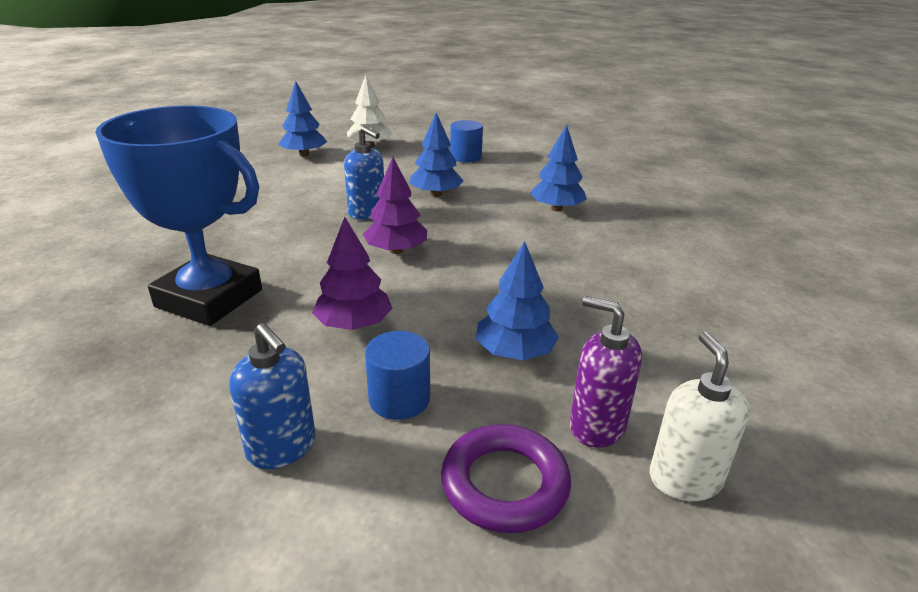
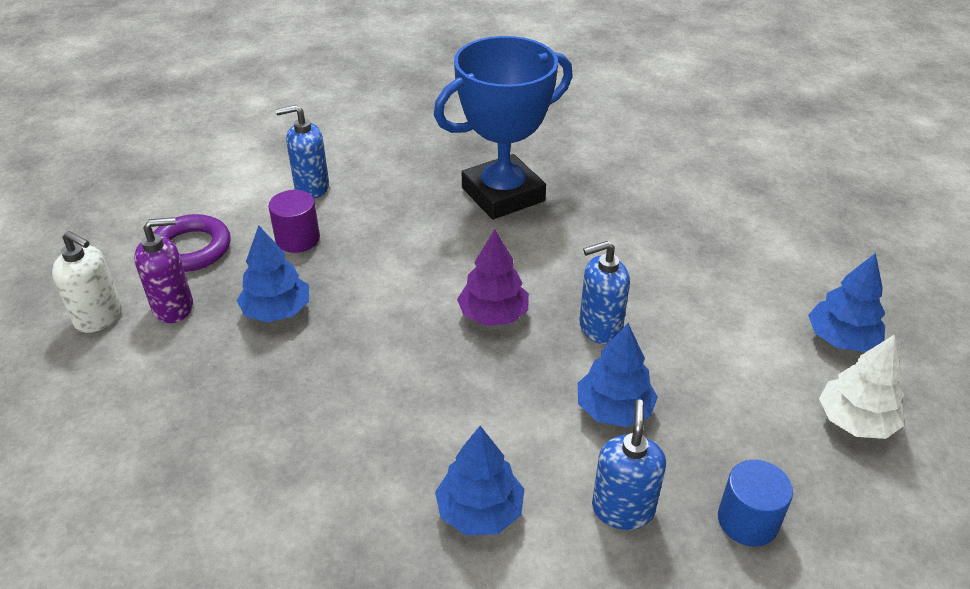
camera: 125 degrees right, 10 degrees up
purple tree [312,217,392,330] -> none
blue cylinder [365,331,430,420] -> purple cylinder [268,190,320,253]
none -> blue soap dispenser [592,399,666,530]

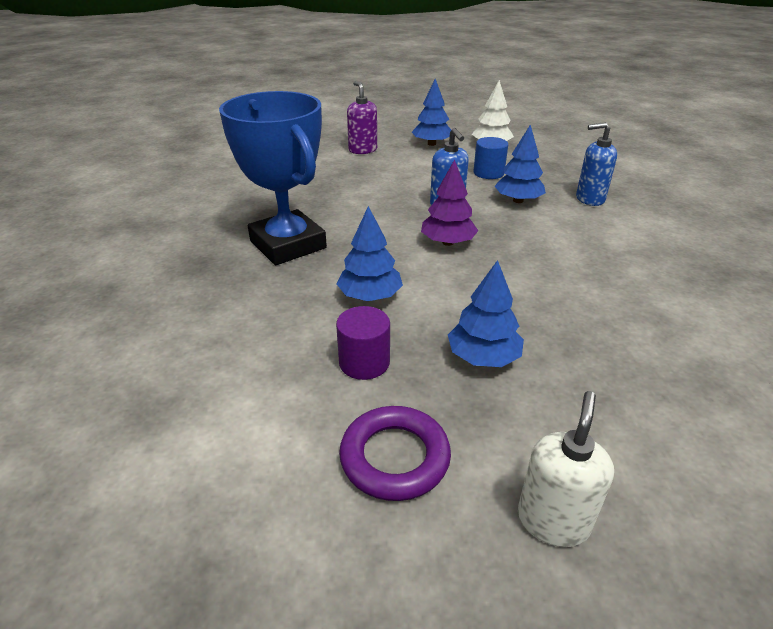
camera: 95 degrees left, 5 degrees down
purple soap dispenser [134,217,193,323] -> purple soap dispenser moved to [347,81,377,154]
blue soap dispenser [276,105,329,198] -> none
blue tree [435,426,524,535] -> blue tree moved to [337,206,403,301]
blue cylinder [718,459,793,546] -> blue cylinder moved to [473,137,508,179]

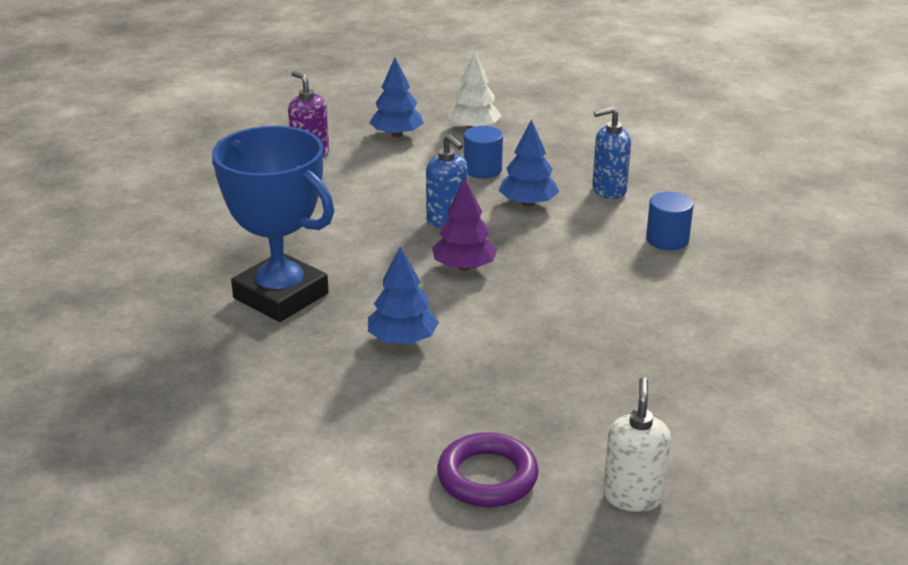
camera: 15 degrees left, 5 degrees down
purple cylinder [336,306,390,380] -> none
blue tree [448,260,524,367] -> none
none -> blue cylinder [646,192,694,250]

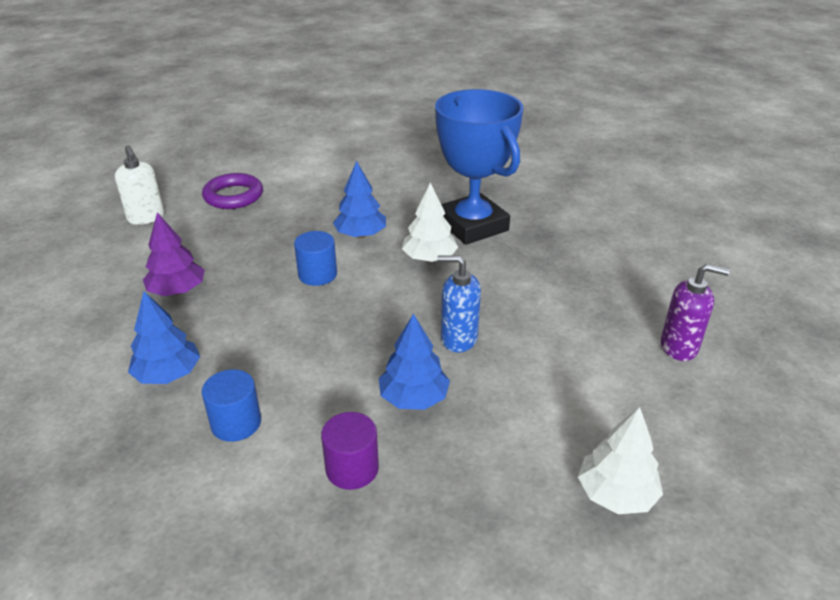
camera: 140 degrees right, 5 degrees up
blue trophy [212,126,334,322] -> blue trophy turned 60 degrees clockwise [435,89,524,245]
blue tree [369,57,424,137] -> blue tree moved to [128,291,200,384]
purple tree [432,179,498,271] -> purple tree moved to [143,213,205,296]
blue cylinder [464,126,503,178] -> blue cylinder moved to [294,231,337,286]
blue soap dispenser [592,107,631,199] -> purple cylinder [321,412,379,490]
none -> white tree [402,182,458,262]

